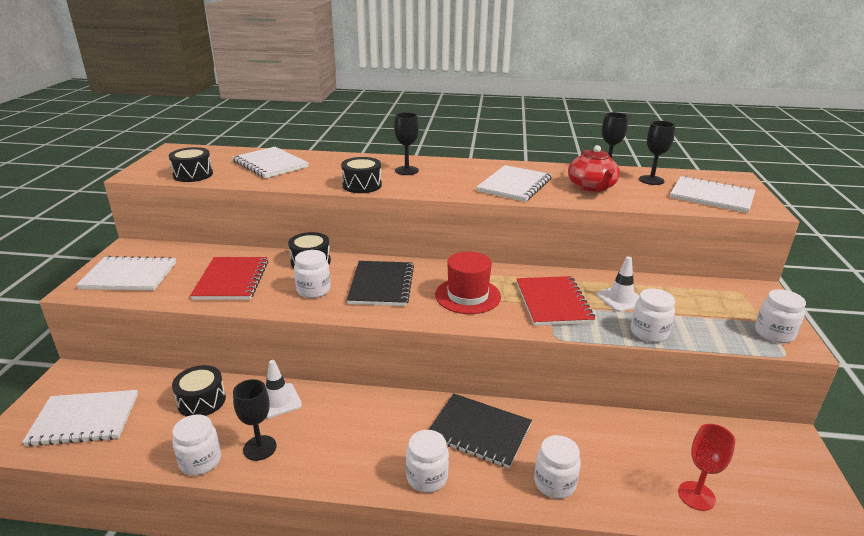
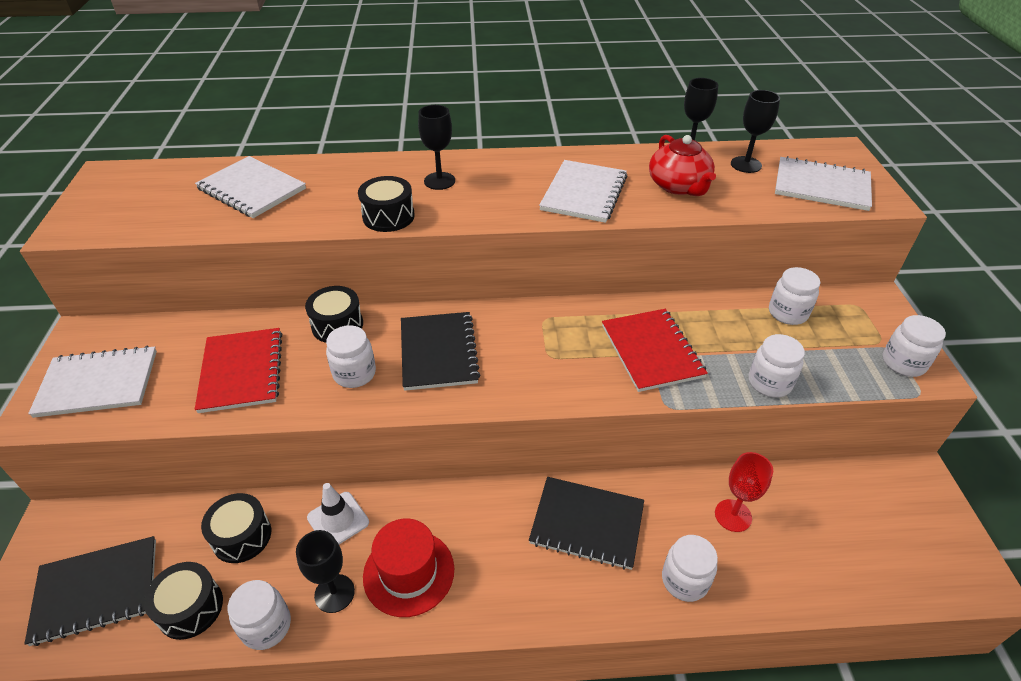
camera: 10 degrees left, 15 degrees up
white notebook [22,390,138,447] -> black notebook [24,536,156,646]
black drum [169,147,213,182] -> black drum moved to [144,562,223,640]
white jar [406,430,449,493] -> white jar moved to [769,267,820,325]
red hat [435,251,501,314] -> red hat moved to [363,519,454,617]
white traffic cone [596,256,639,312] -> none
red goblet [678,424,735,511] -> red goblet moved to [715,452,773,532]

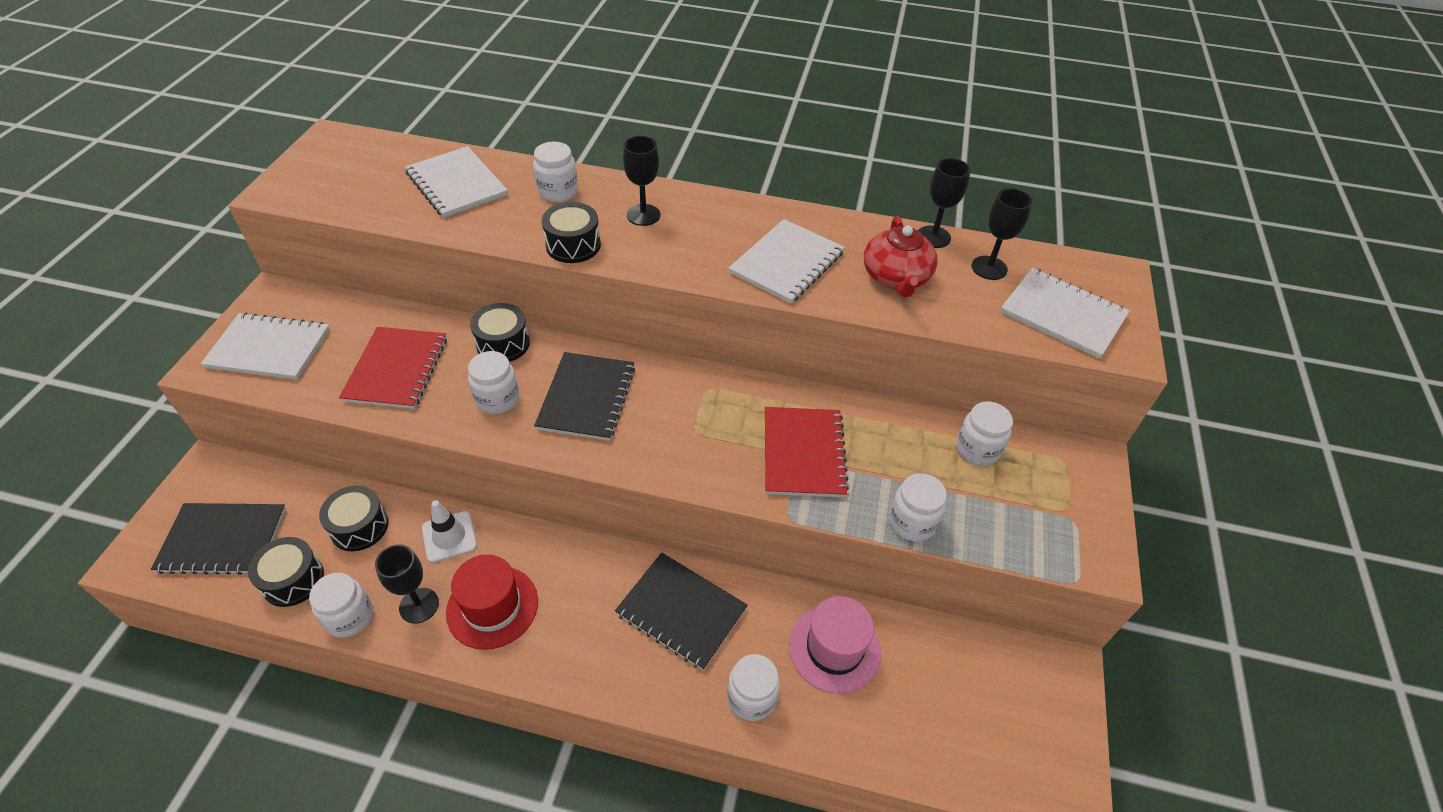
camera: 15 degrees right, 5 degrees up
red goblet [715,452,773,532] -> pink hat [789,596,881,694]
white jar [883,315,946,377] -> white jar moved to [533,142,578,202]

